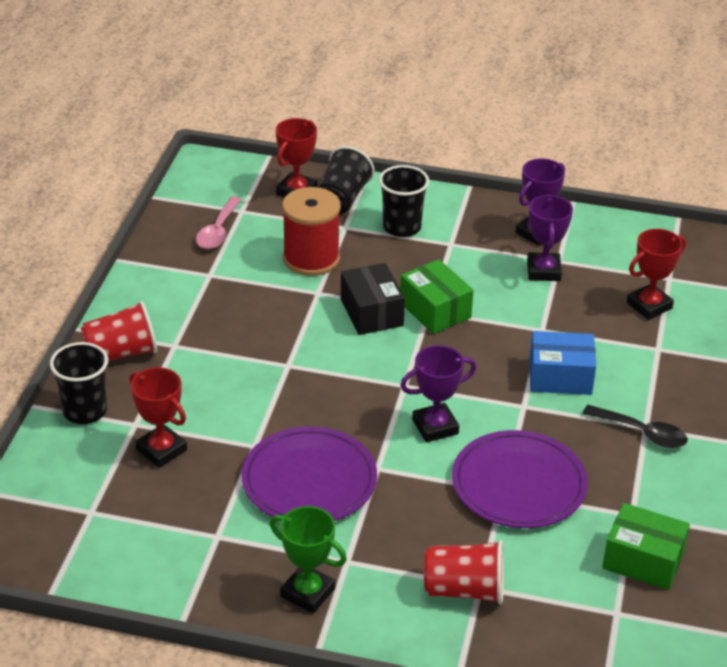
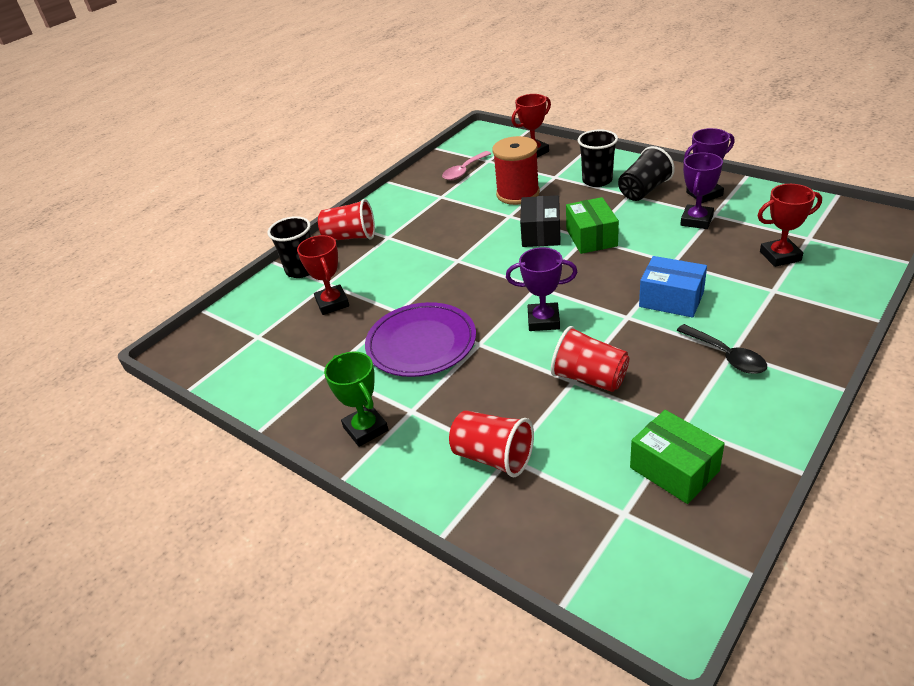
camera: 30 degrees right, 0 degrees up
black cup [317,146,375,214] -> black cup moved to [618,146,675,201]
purple plate [452,430,588,528] -> red cup [551,326,629,392]

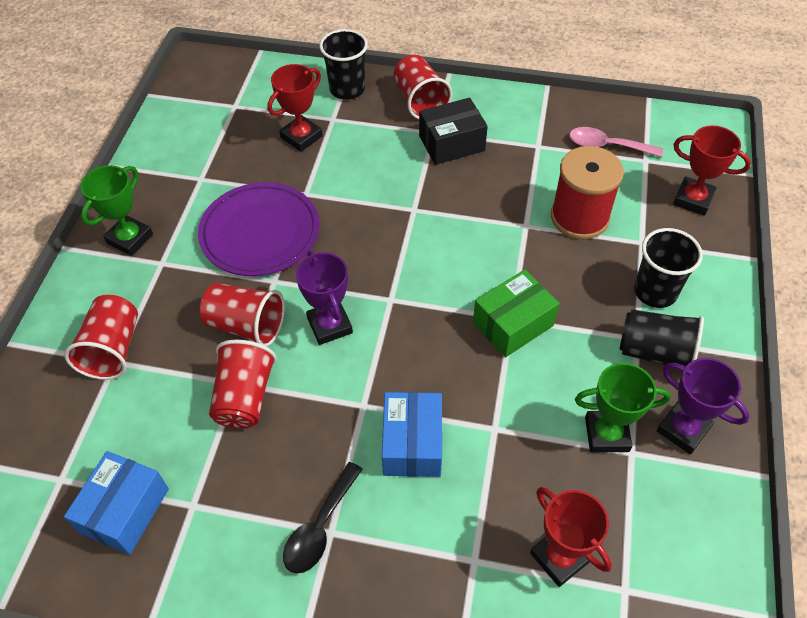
camera: 60 degrees right, 15 degrees up
black box [520,195,561,247] -> black box moved to [419,98,488,165]
green box [630,410,725,504] -> blue box [64,451,169,555]
purple trophy [680,152,723,229] -> green trophy [575,363,671,452]
none -> red cup [200,283,285,347]

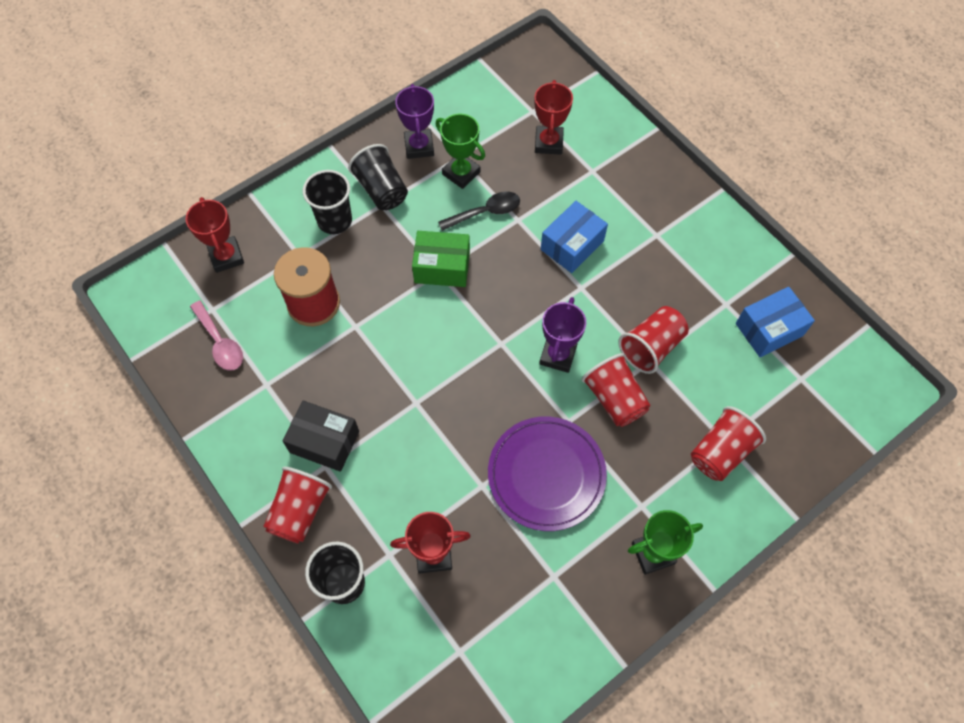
camera: 140 degrees left, 10 degrees up
black spoon [283,462,363,574] -> black spoon moved to [438,192,520,231]

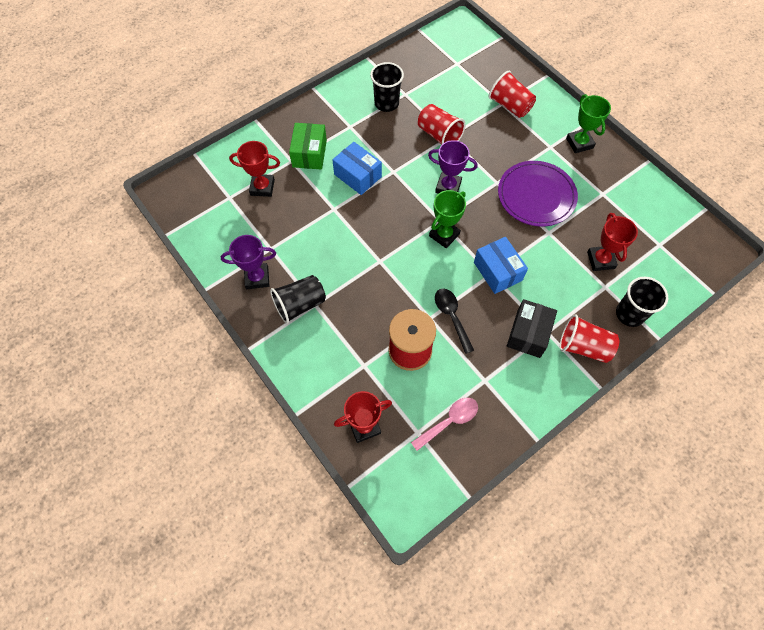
camera: 90 degrees left, 0 degrees up
black cup [303,170,352,234] -> black cup moved to [370,62,404,112]
green box [412,231,470,287] -> green box moved to [289,123,327,170]
green trophy [436,113,485,189] -> green trophy moved to [429,190,466,248]
black spoon [438,192,520,231] -> black spoon moved to [435,288,474,354]
red cup [582,353,650,427] -> none
blue box [736,287,815,357] -> blue box moved to [474,237,528,294]

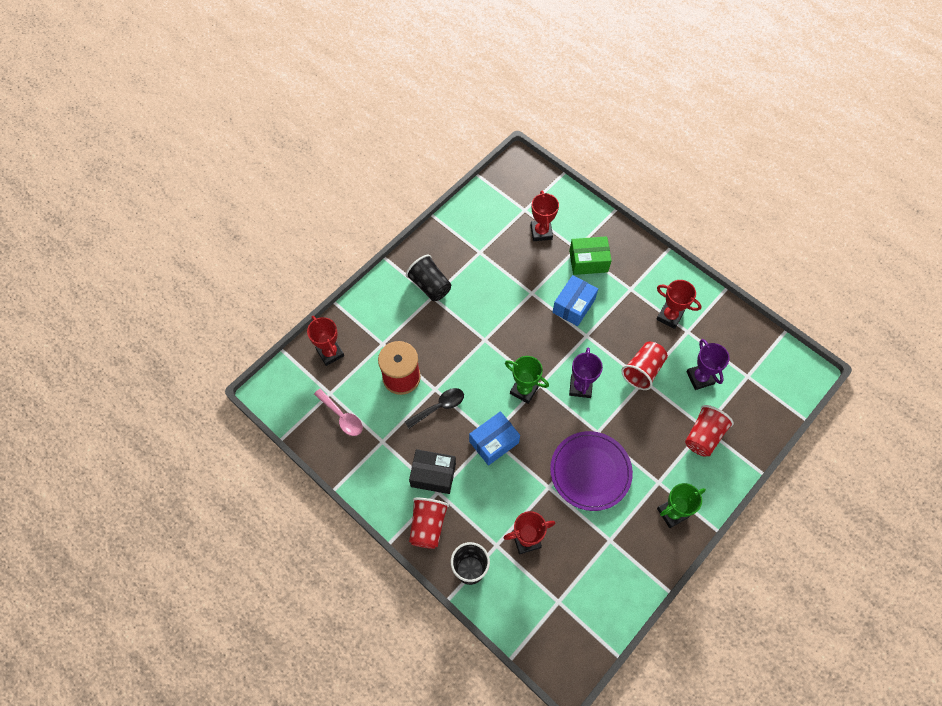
camera: 80 degrees right, 0 degrees up
purple trophy [221,235,276,289] -> purple trophy moved to [687,339,730,390]
black cup [370,62,404,112] -> red trophy [656,280,702,329]

